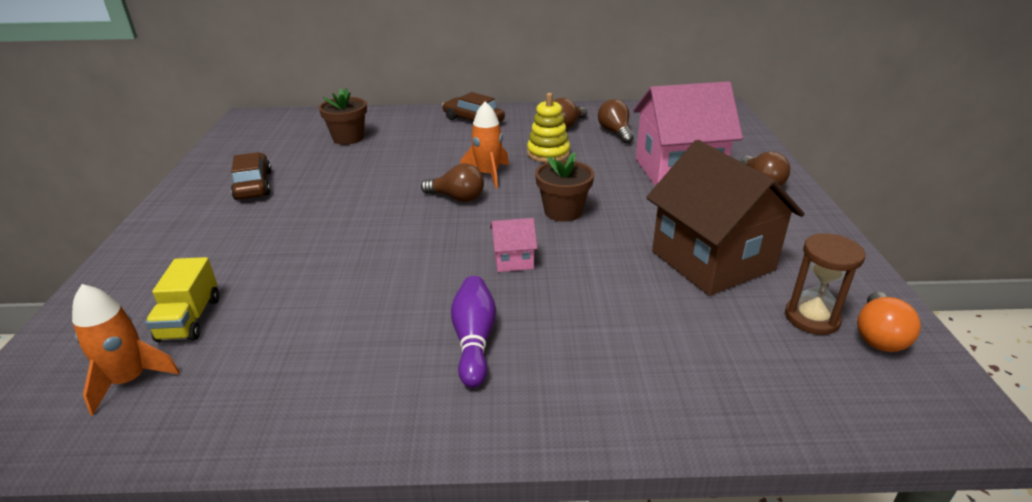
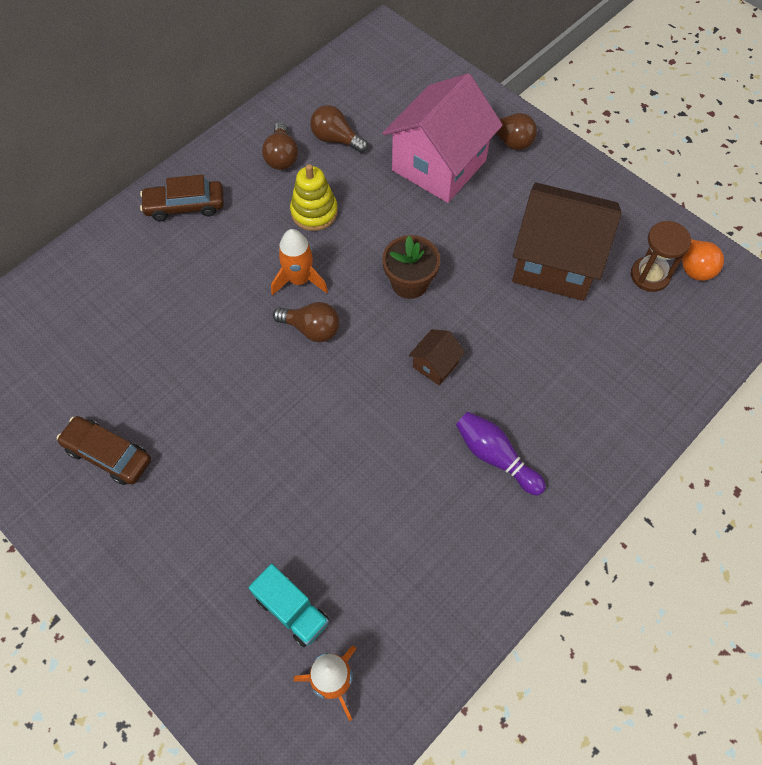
camera: 45 degrees left, 30 degrees up
yellow truck [145,257,219,342] -> turquoise truck [249,564,329,647]
brown flower pot [319,88,367,145] -> none
brown light bulb [421,163,484,202] -> brown light bulb turned 45 degrees clockwise [273,302,340,342]
pink house [490,218,537,272] -> brown house [409,329,465,385]

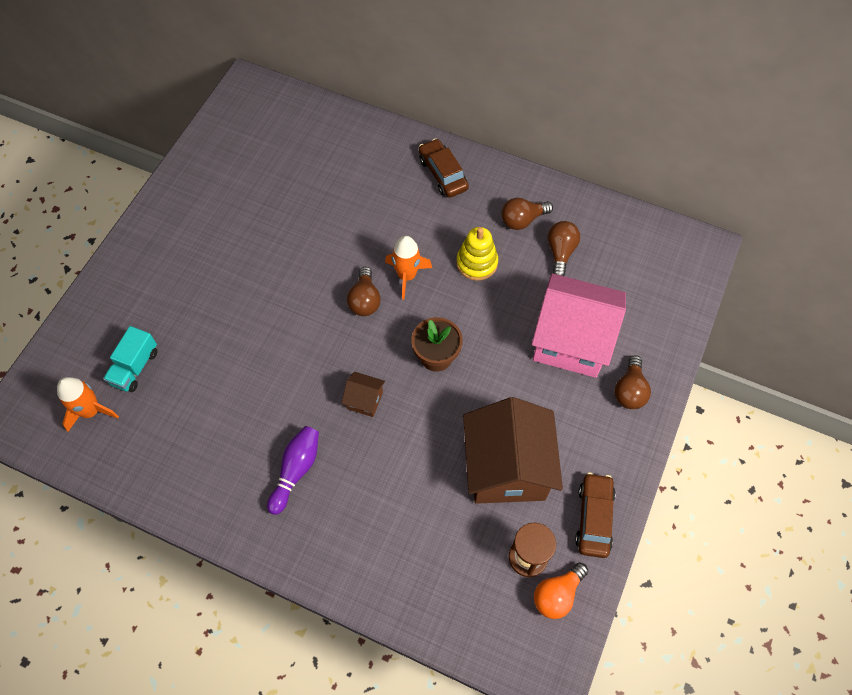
camera: 70 degrees right, 0 degrees up
brown car [57,416,151,485] -> brown car moved to [575,473,616,558]

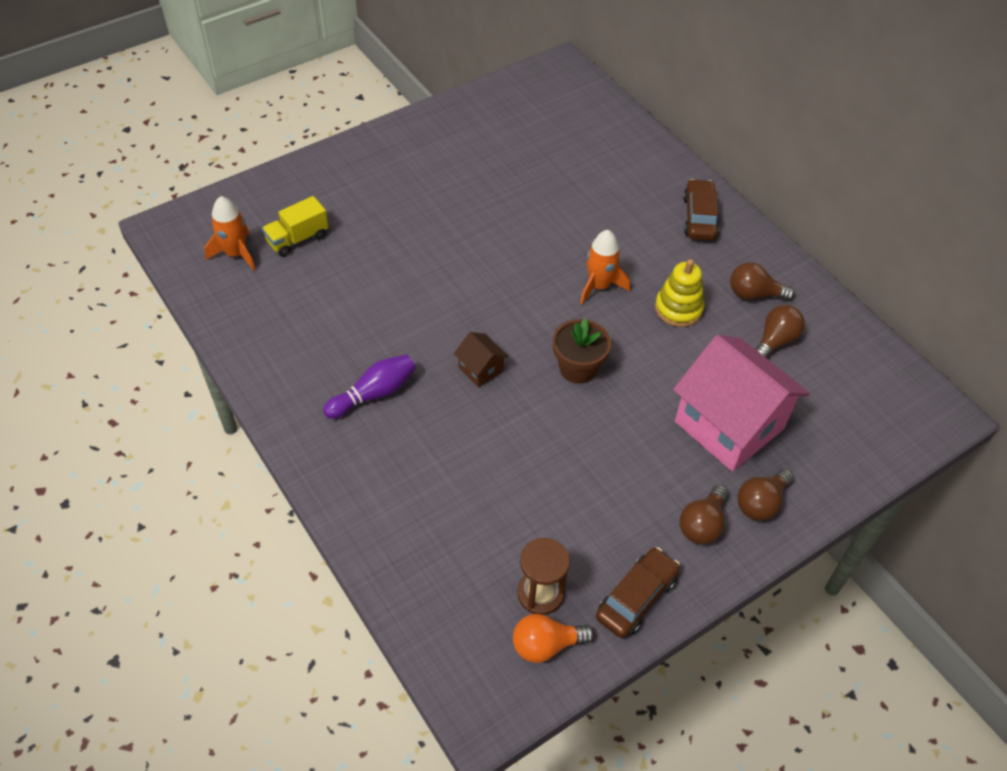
camera: 30 degrees right, 10 degrees down
turquoise truck [103,326,157,392] -> yellow truck [262,196,328,257]
brown light bulb [347,267,381,316] -> brown light bulb moved to [680,485,729,545]
brown house [463,397,563,504] -> none

